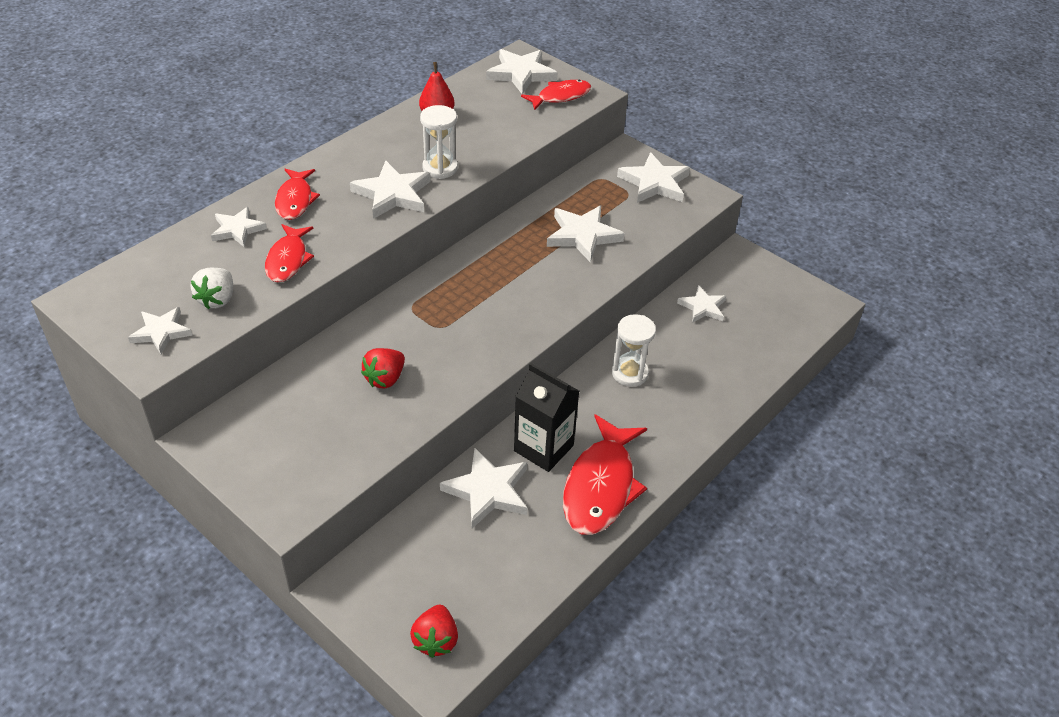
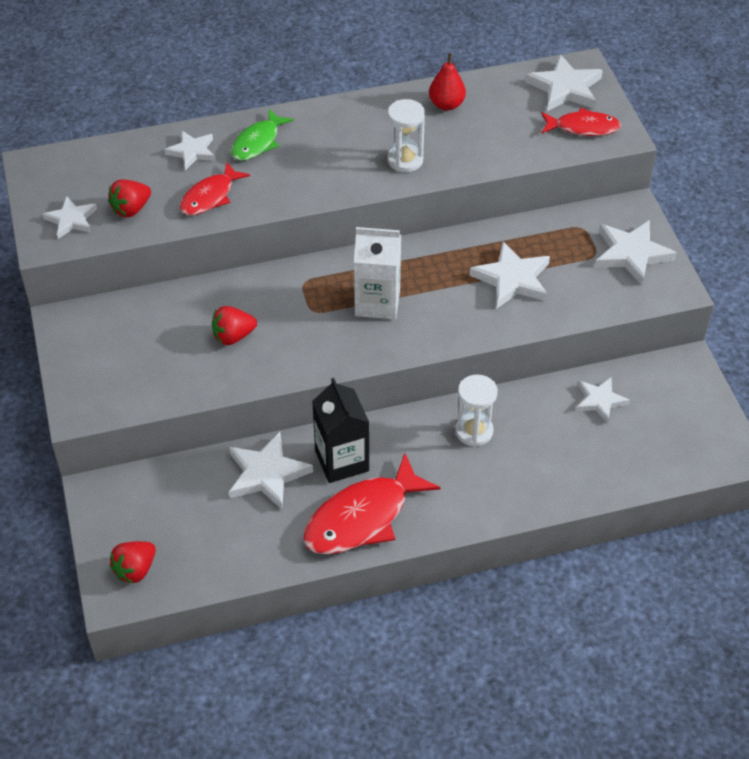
camera: 35 degrees right, 5 degrees up
white strawberry [190,268,233,309] -> red strawberry [108,179,151,218]
red fish [275,169,320,220] -> green fish [231,109,294,161]
white star [350,161,431,219] -> none
none -> white carton [354,227,401,319]

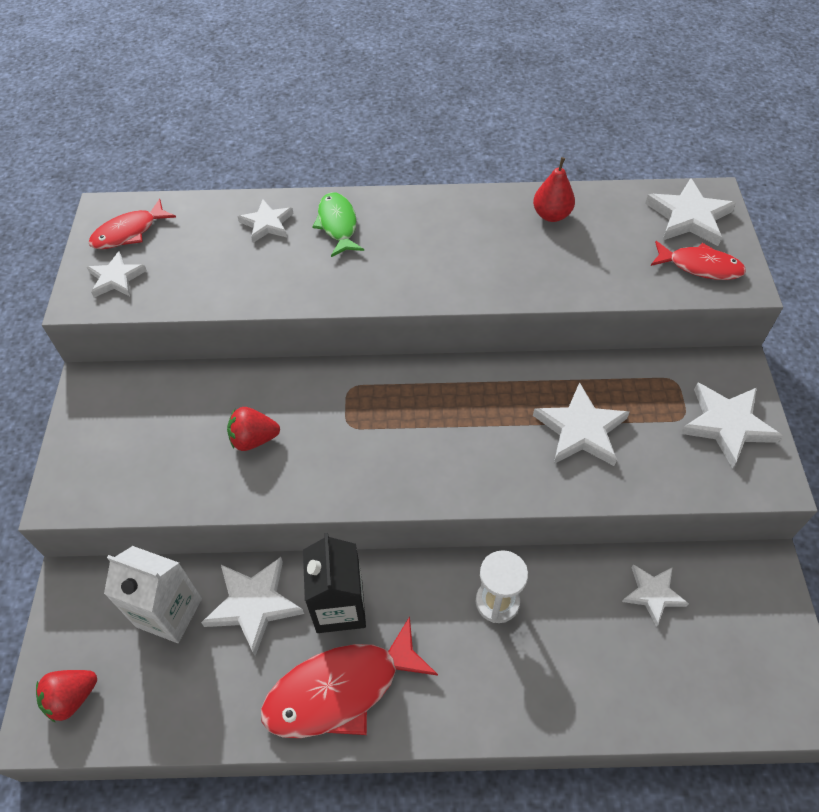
camera: 15 degrees right, 5 degrees up
red strawberry [108,179,151,218] -> none
red fish [180,162,250,215] -> red fish moved to [88,199,176,249]
green fish [231,109,294,161] -> green fish turned 120 degrees clockwise [312,193,364,257]
white carton [354,227,401,319] -> white carton moved to [104,546,202,643]
white hourglass [387,99,425,172] -> none

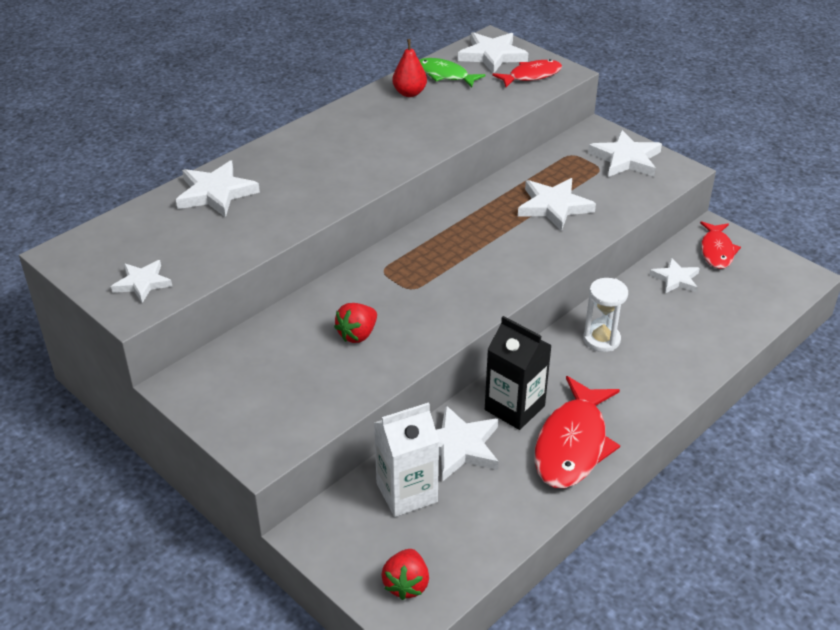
camera: 45 degrees left, 15 degrees down
red fish [88,199,176,249] -> red fish moved to [700,221,741,269]
white star [237,199,294,243] -> white star [176,160,260,218], size x1.56
green fish [312,193,364,257] -> green fish moved to [419,58,486,88]

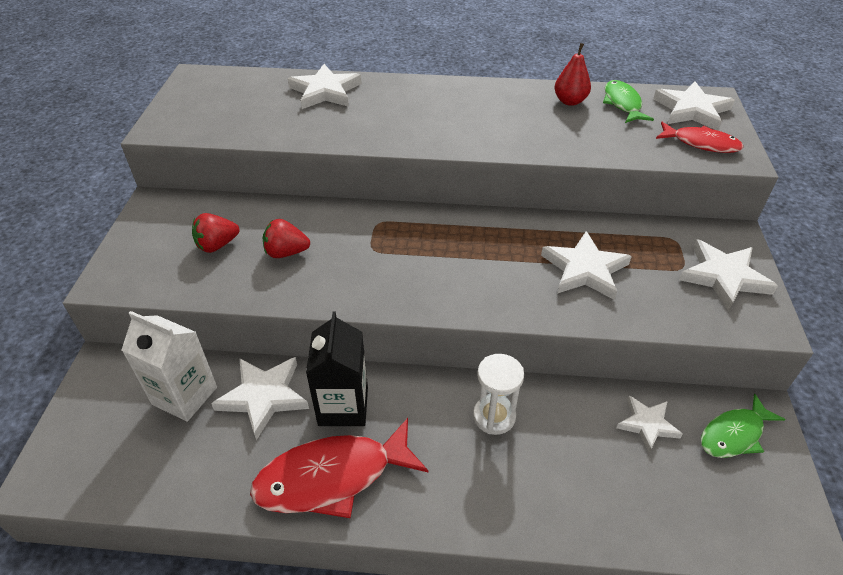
camera: 50 degrees right, 5 degrees up
white star [111,260,172,303] -> none
red strawberry [381,549,429,600] -> red strawberry moved to [192,213,240,253]
red fish [700,221,741,269] -> green fish [701,394,785,458]

